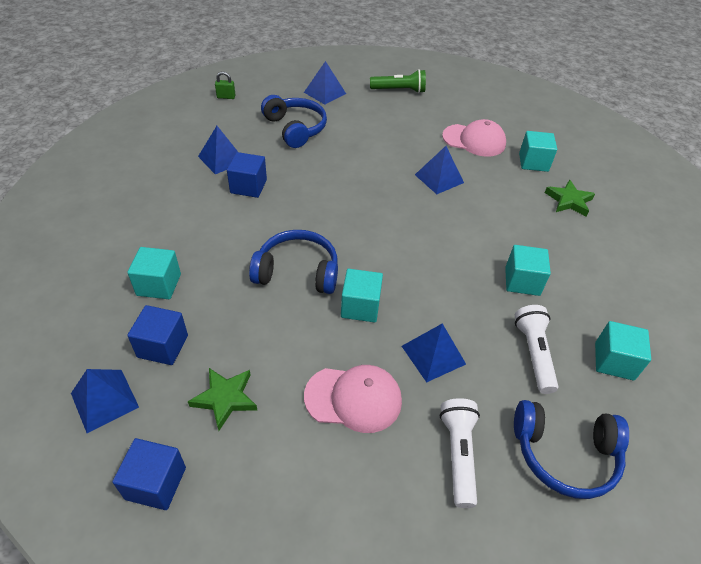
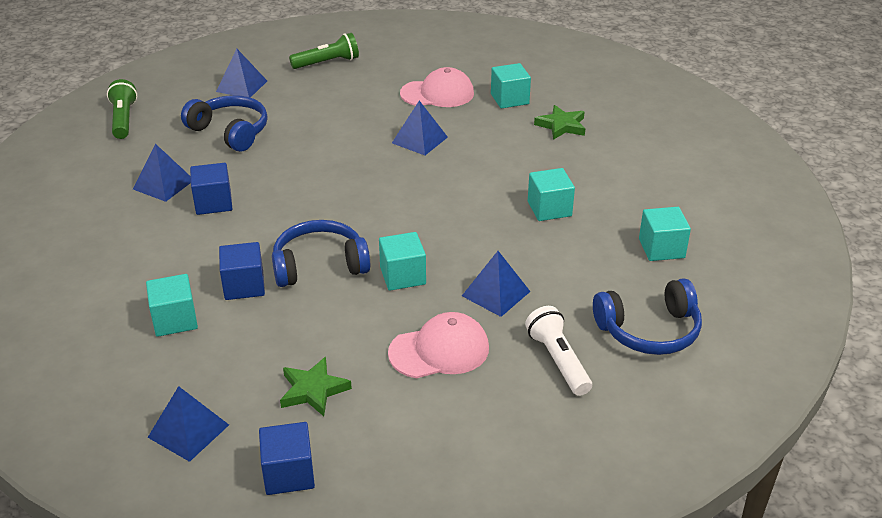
camera: 20 degrees left, 10 degrees down
blue cube [127,305,188,365] -> blue cube moved to [219,242,265,300]
green padlock [215,71,235,99] -> green flashlight [107,79,137,139]
white flashlight [515,305,558,394] -> none

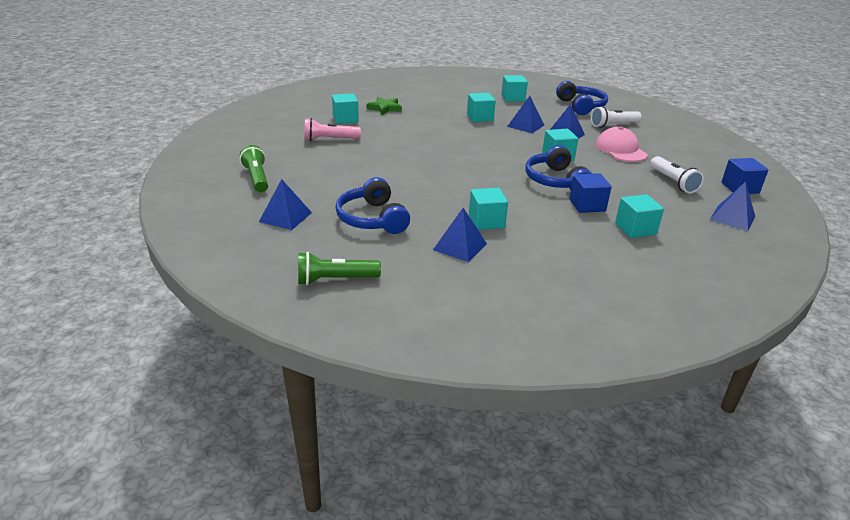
camera: 90 degrees left, 5 degrees down
blue headphones [181,95,268,152] -> blue headphones turned 60 degrees counterclockwise [335,177,410,234]
blue cube [190,163,232,215] -> turquoise cube [469,188,508,230]
green star [280,357,352,416] -> white flashlight [650,156,704,193]
blue pyramid [392,101,448,155] -> blue pyramid moved to [507,96,544,133]
pink cap [400,67,474,107] -> pink flashlight [304,118,361,141]

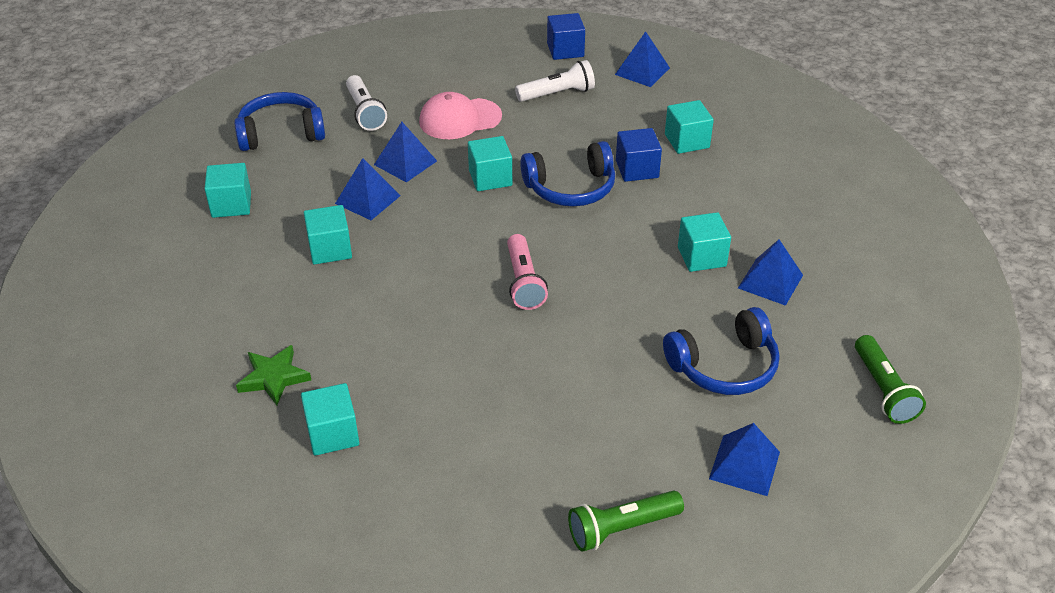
camera: 90 degrees left, 10 degrees up
pink flashlight [304,118,361,141] -> pink flashlight moved to [507,234,548,310]

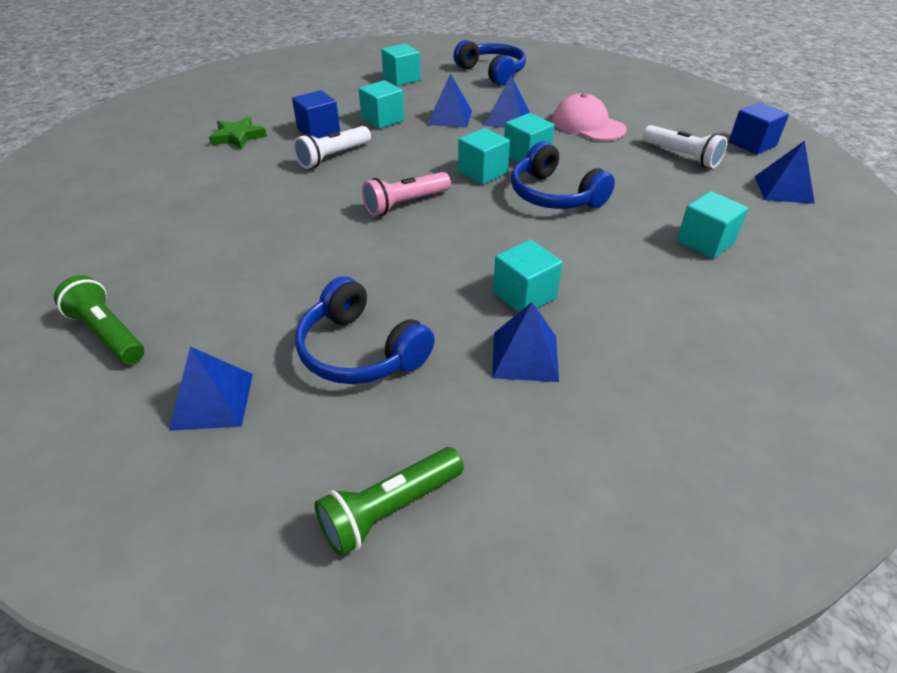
camera: 65 degrees right, 0 degrees up
turquoise cube [301,383,359,456] -> turquoise cube moved to [458,128,510,185]
white flashlight [346,75,387,131] -> white flashlight moved to [293,126,371,169]
blue cube [616,128,662,182] -> blue cube moved to [292,90,340,139]

